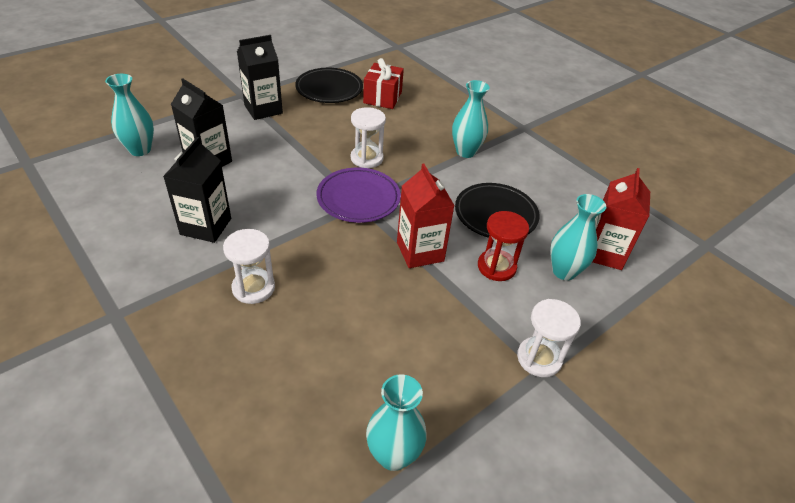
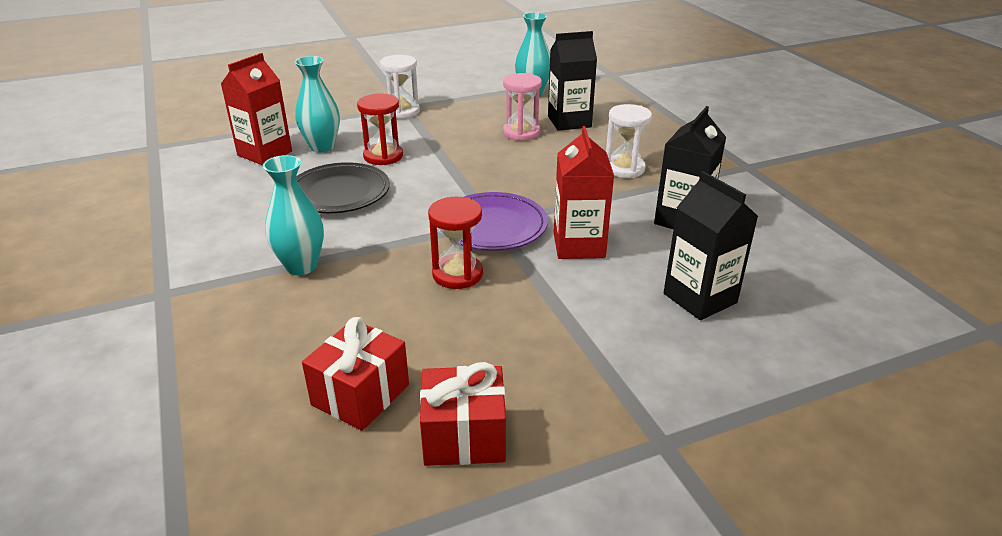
camera: 160 degrees left, 10 degrees down
turquoise vase [105,74,154,156] -> none
black carton [237,35,283,120] -> black carton moved to [548,31,597,131]
black plate [295,68,363,103] -> red gift [420,362,506,466]
white hourglass [351,107,386,168] -> red hourglass [428,197,483,289]
red carton [397,164,455,268] -> red carton moved to [554,126,614,259]
none -> pink hourglass [503,73,542,141]

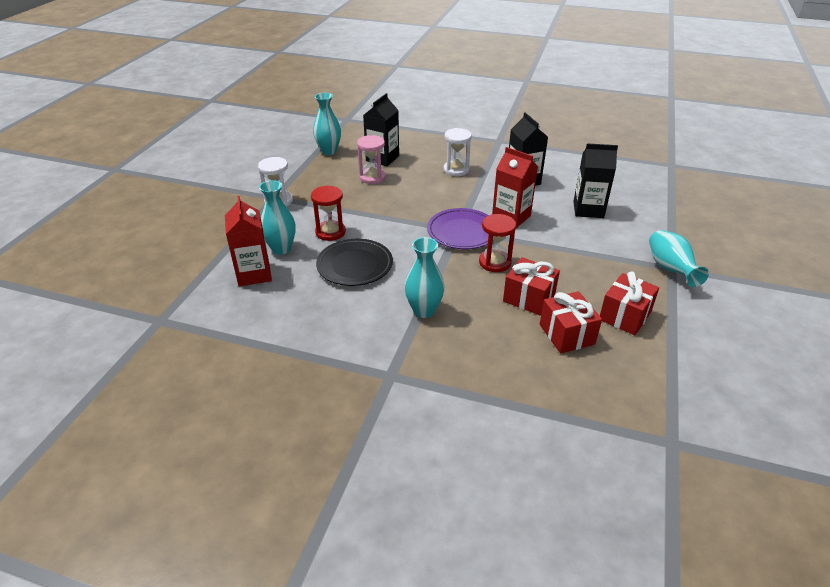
camera: 50 degrees left, 5 degrees up
none -> red gift [503,257,560,316]
none -> turquoise vase [649,230,709,287]

